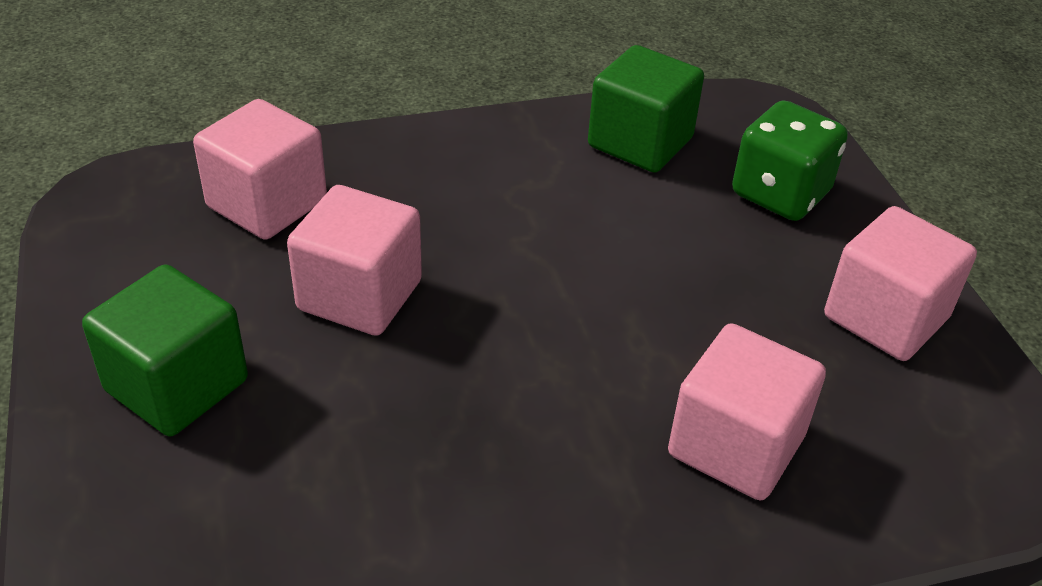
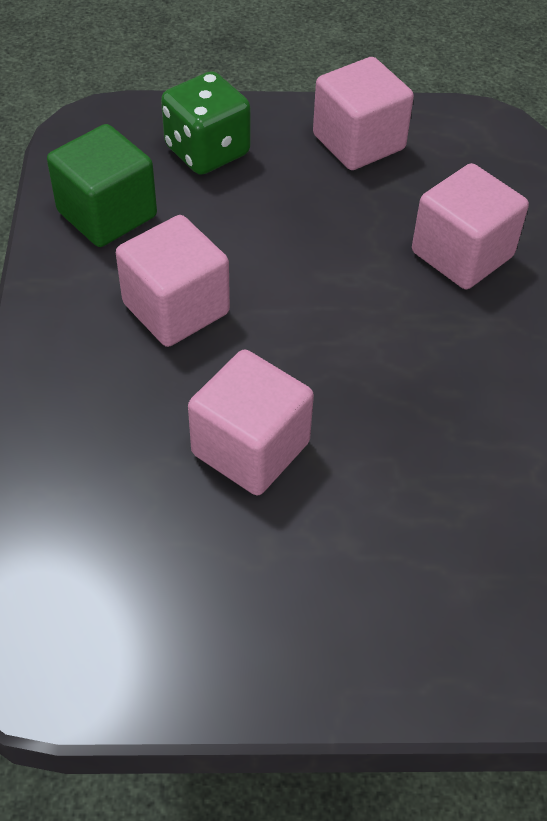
camera: 75 degrees left, 10 degrees up
green cube [82,264,248,436] -> none
pink cube [193,99,327,240] -> pink cube moved to [116,215,230,347]

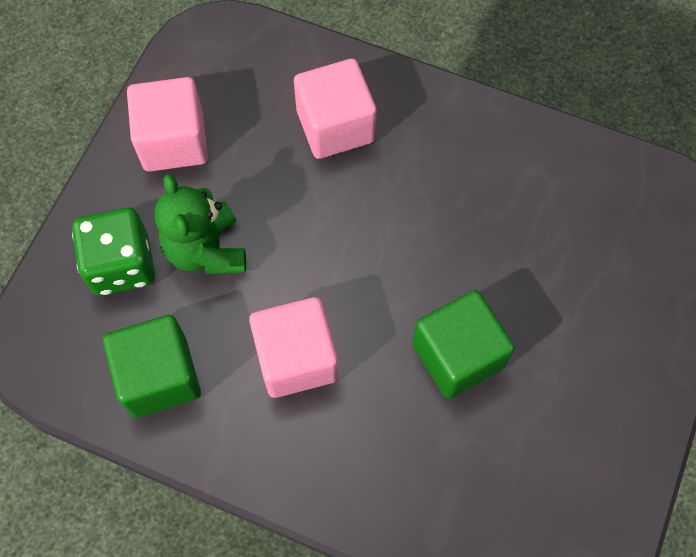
camera: 65 degrees left, 15 degrees up
pink cube [188,349,314,495] -> green cube [412,290,515,399]
none -> green teddy bear [154,174,246,274]

